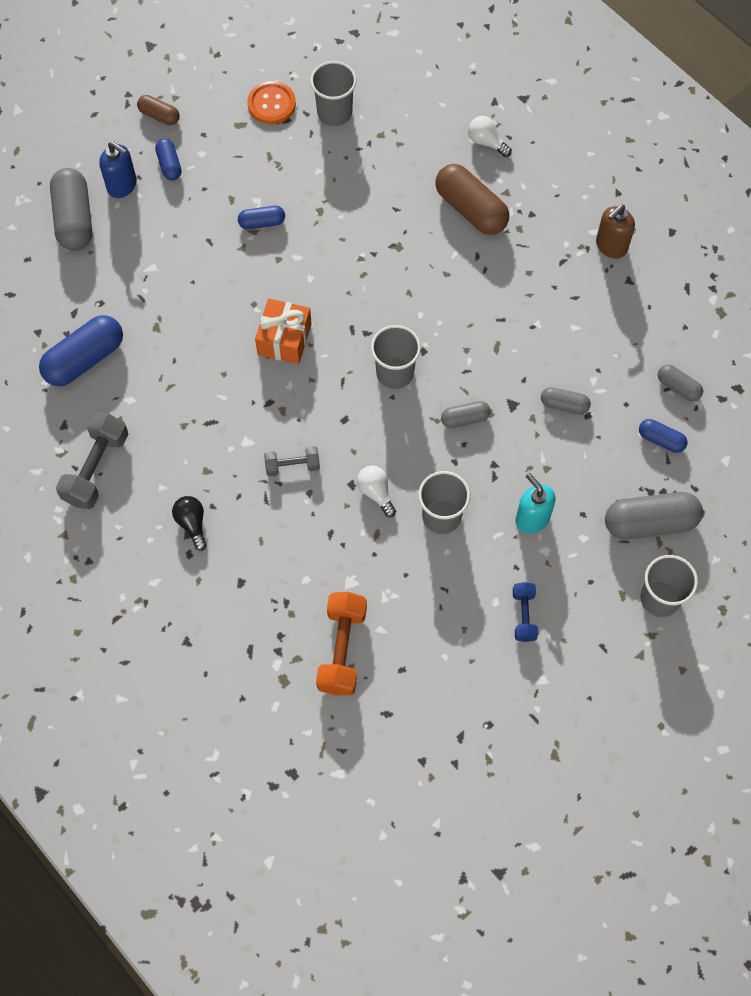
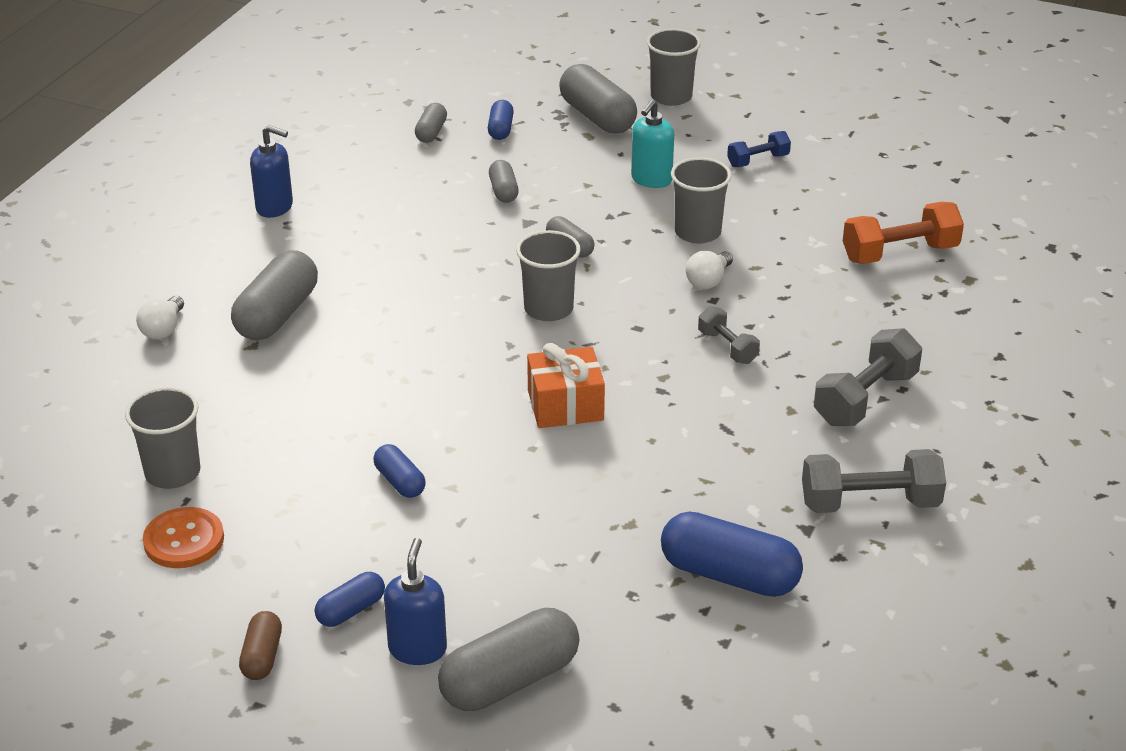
camera: 115 degrees left, 30 degrees down
black light bulb [172,496,207,551] -> grey dumbbell [814,328,922,426]
brown capsule [435,164,509,235] -> grey capsule [231,250,318,340]
brown soap dispenser [596,205,635,259] -> blue soap dispenser [250,125,293,218]

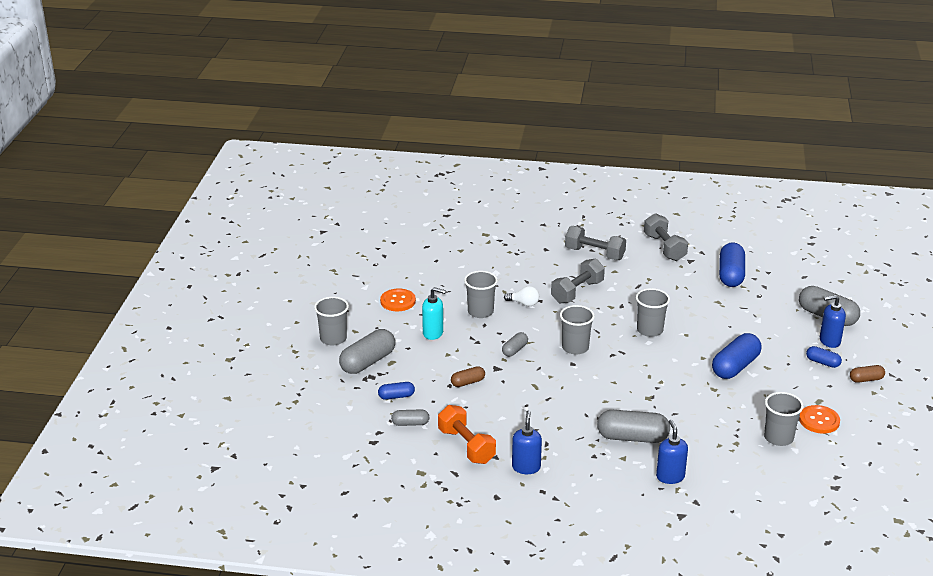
camera: 105 degrees left, 5 degrees down
white light bulb [136,296,184,339] -> blue soap dispenser [656,420,688,484]
blue capsule [374,444,426,498] -> blue capsule [712,333,762,379], size x1.88
grey capsule [489,160,519,203] -> brown capsule [451,366,485,387]
orange gift [527,343,605,428] -> grey cup [636,288,670,337]
grey dumbbell [698,306,760,364] -> grey dumbbell [551,258,605,304], size x1.72
blue dumbbell [727,131,791,167] -> orange button [380,288,416,311]
orange dumbbell [843,202,964,264] -> orange dumbbell moved to [438,405,496,464]

